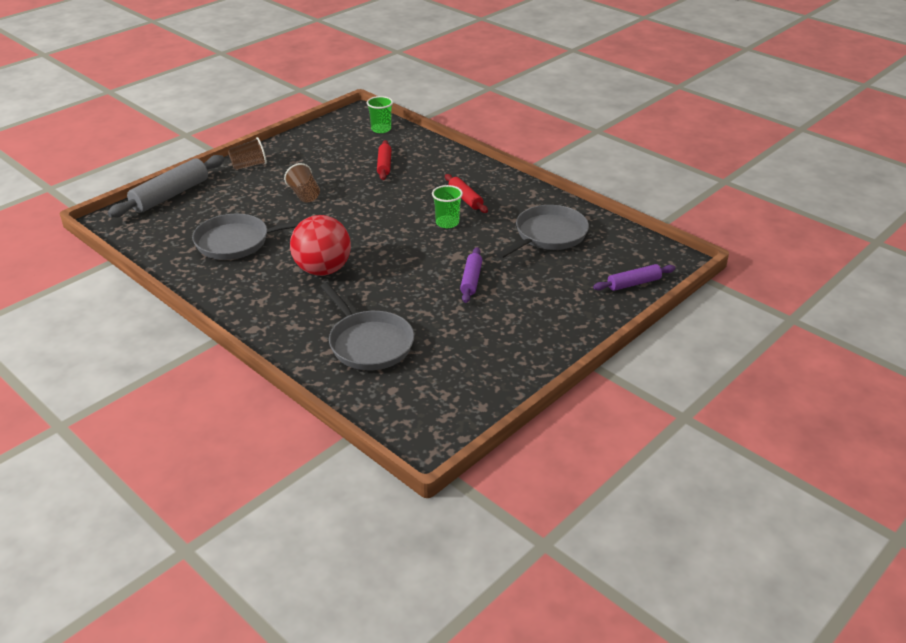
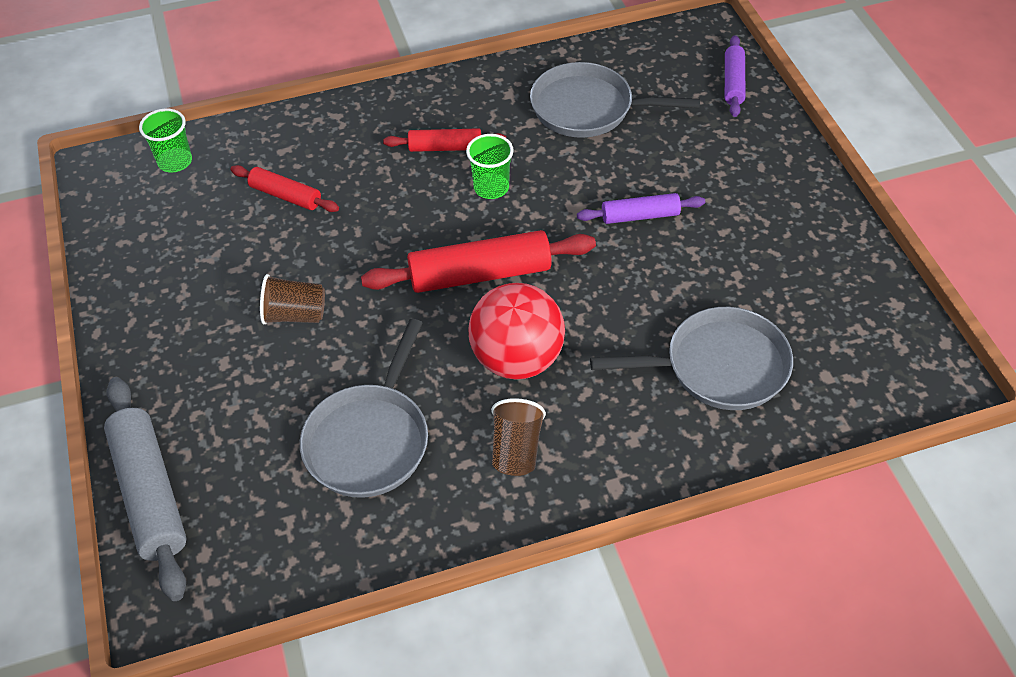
camera: 60 degrees left, 15 degrees up
brown cup [228,137,267,170] -> brown cup moved to [491,398,546,476]
purple rolling pin [460,247,482,303] -> purple rolling pin turned 45 degrees counterclockwise [577,193,705,224]
grey pan [496,205,589,259] -> grey pan turned 60 degrees counterclockwise [530,62,700,138]
none -> red rolling pin [361,230,596,293]

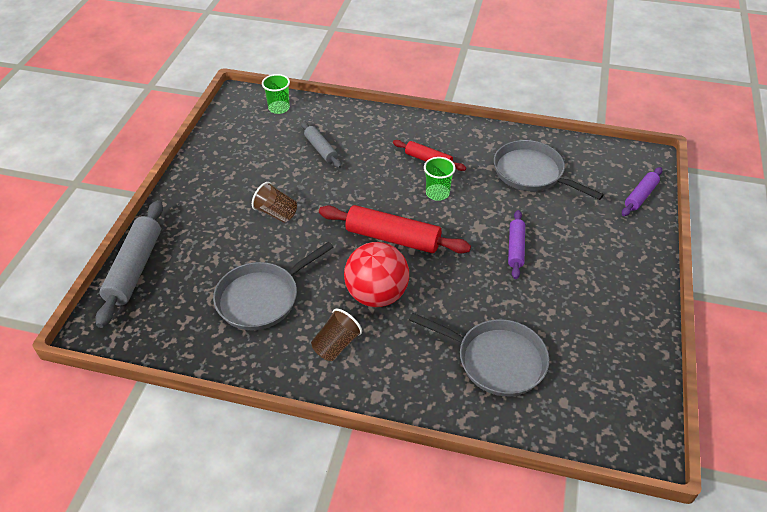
camera: 30 degrees right, 5 degrees down
red rolling pin [230,165,339,212] -> grey rolling pin [301,121,342,168]
purple rolling pin [577,193,705,224] -> purple rolling pin turned 75 degrees clockwise [508,210,525,279]

